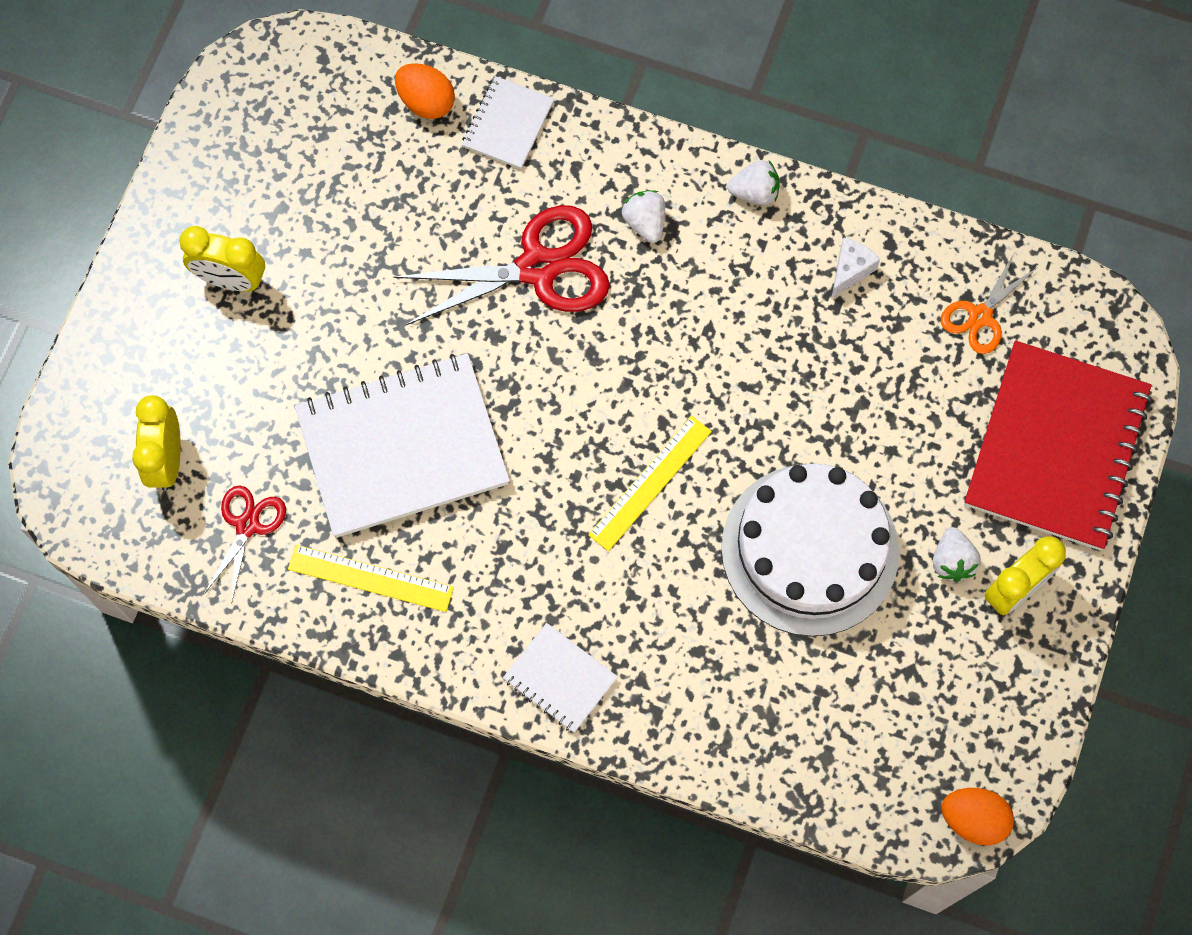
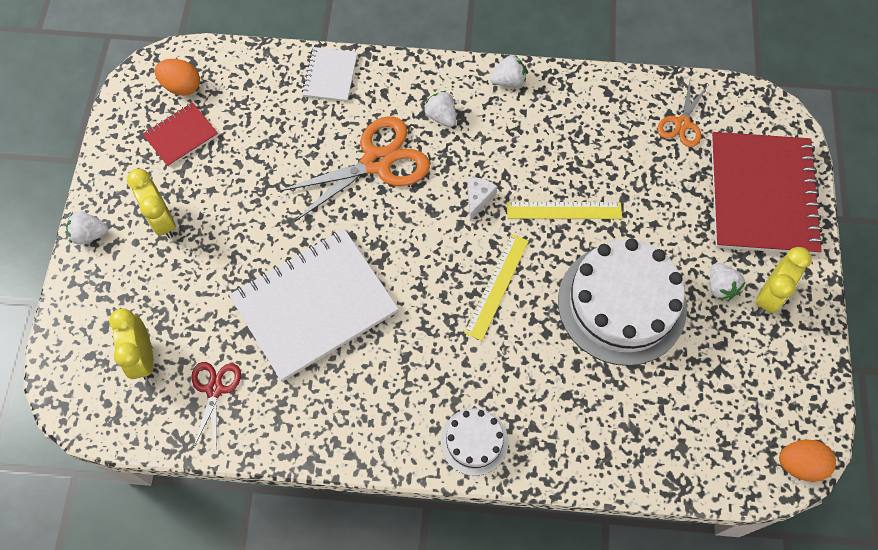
camera: 15 degrees left, 5 degrees down
yellow clock [179,226,265,292] -> yellow clock turned 60 degrees clockwise [127,169,176,238]
yellow ruler [288,545,454,612] -> yellow ruler moved to [507,202,622,219]
red scissors [393,205,610,325] -> orange scissors [278,116,430,221]
orange egg [395,63,455,119] -> orange egg moved to [155,59,200,96]
white notebook [503,623,618,733] -> white cake [441,408,508,476]
white cheese [831,238,880,298] -> white cheese moved to [467,177,497,221]
none -> white strawberry [66,211,108,245]
none -> red notebook [143,102,218,167]

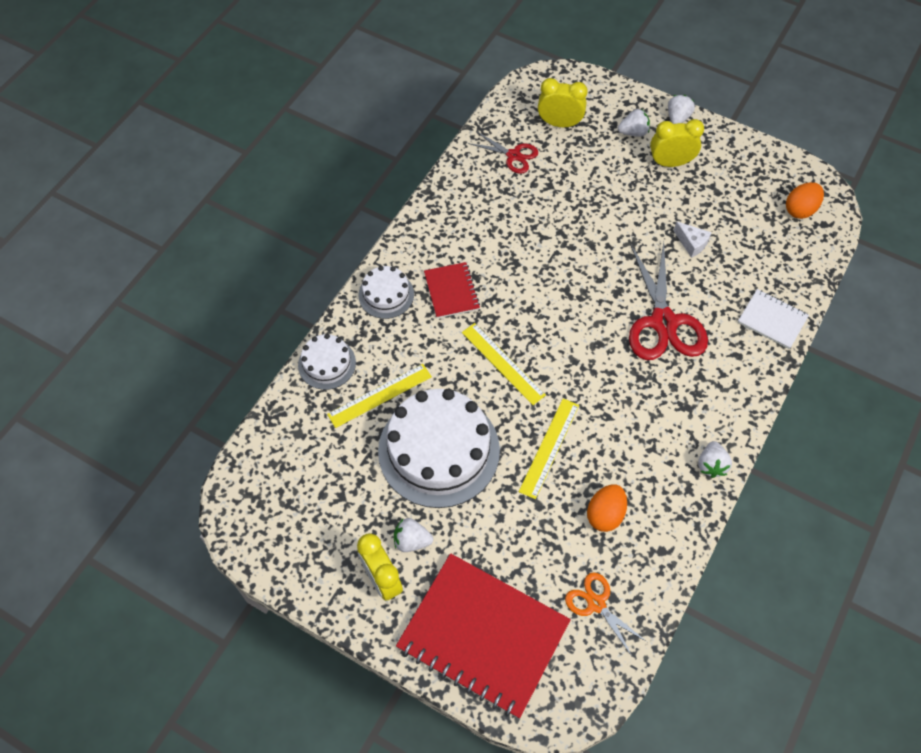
camera: 115 degrees right, 5 degrees down
red notebook [143,102,218,167] -> red notebook moved to [424,262,480,318]
white notebook [229,229,399,381] -> none
orange scissors [278,116,430,221] -> red scissors [629,242,708,360]
white strawberry [424,91,456,127] -> white strawberry moved to [618,109,650,137]
white cheese [467,177,497,221] -> white cheese moved to [674,221,712,258]
orange egg [779,439,836,482] -> orange egg moved to [587,484,627,532]
none -> white cake [298,334,356,390]
none -> yellow ruler [327,364,432,428]

